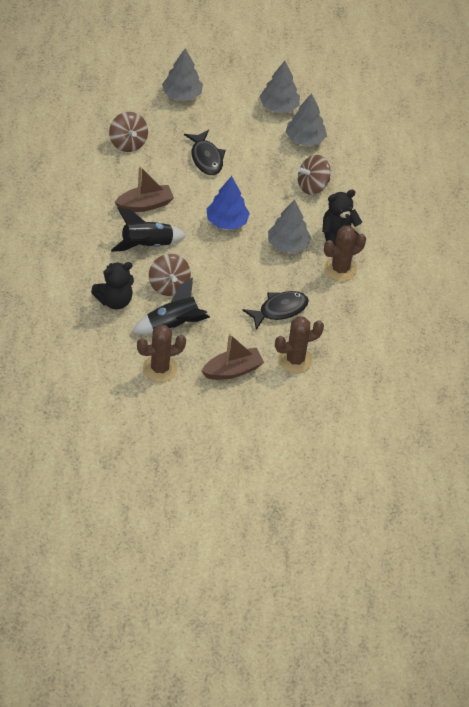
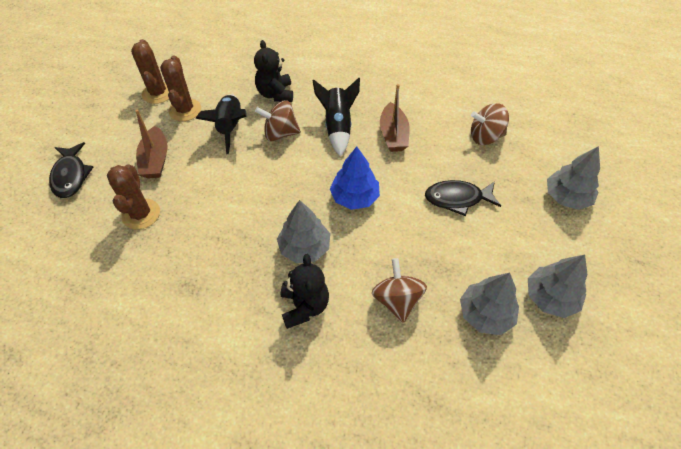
camera: 110 degrees right, 5 degrees up
black fish [242,291,309,330] -> black fish moved to [49,142,93,198]
brown cactus [324,225,366,281] -> brown cactus moved to [131,39,169,104]

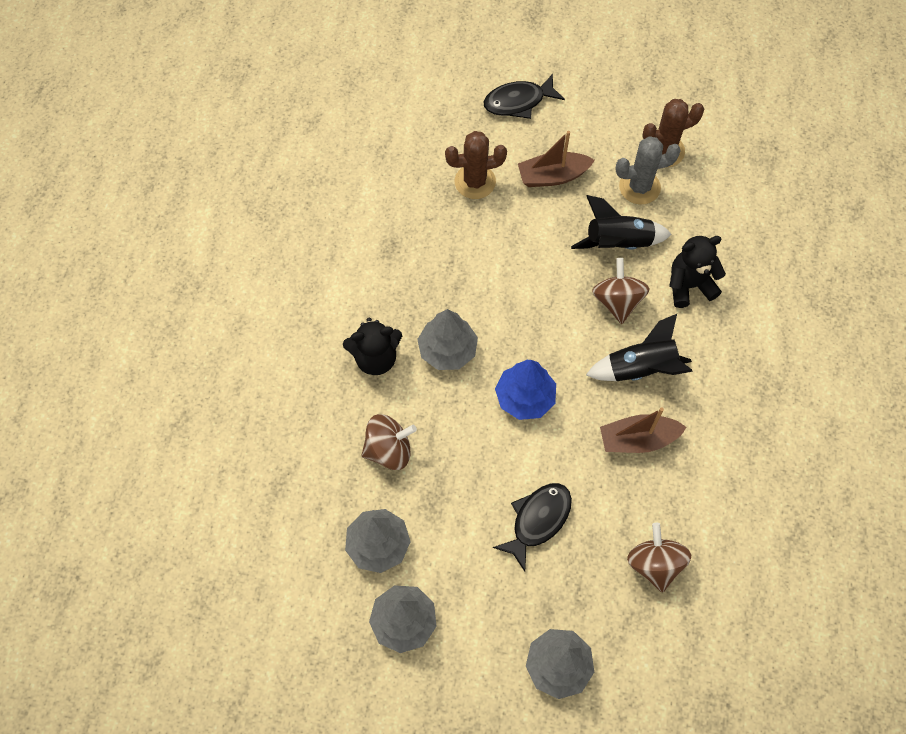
camera: 85 degrees right, 10 degrees up
brown cactus [160,55,201,121] -> grey cactus [615,136,681,204]
black fish [425,180,501,216] -> black fish turned 45 degrees clockwise [493,483,572,571]

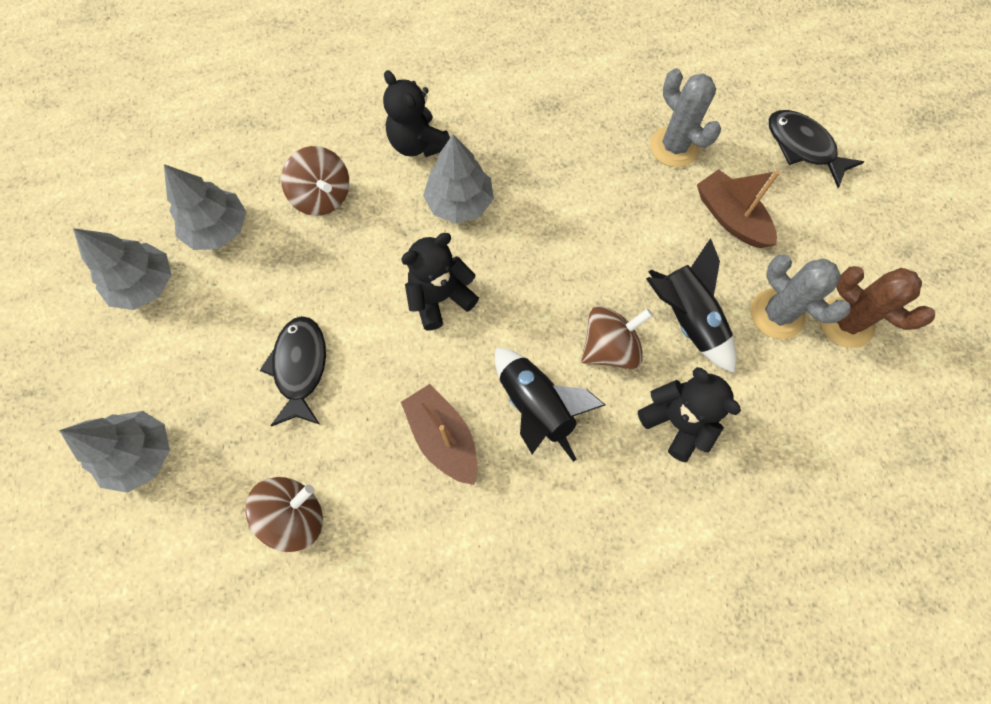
camera: 65 degrees right, 5 degrees up
brown cactus [445,131,507,199] -> grey cactus [650,68,721,167]
black fish [493,483,572,571] -> black fish turned 105 degrees counterclockwise [260,316,326,427]
blue tree [495,360,556,420] -> black teddy bear [401,233,479,330]

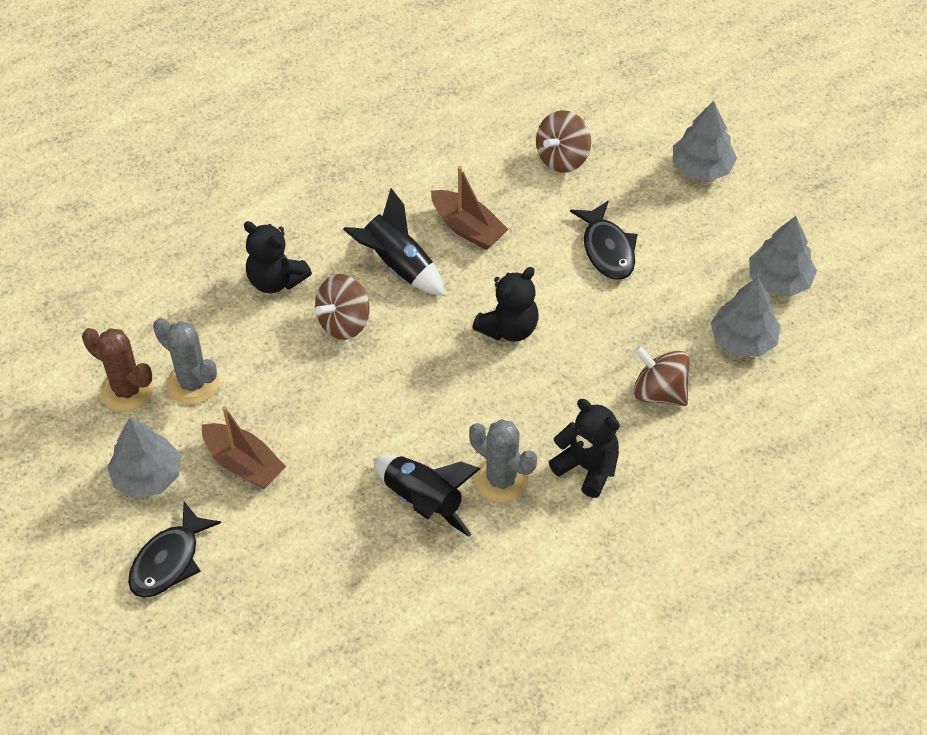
camera: 165 degrees right, 15 degrees down
grey tree [423,134,494,223] -> grey tree moved to [107,418,181,498]
black rocket [646,238,737,373] -> black rocket moved to [373,455,481,537]
grey cactus [650,68,721,167] -> grey cactus moved to [469,419,537,503]
black fish [769,110,864,188] -> black fish turned 90 degrees clockwise [128,502,221,598]

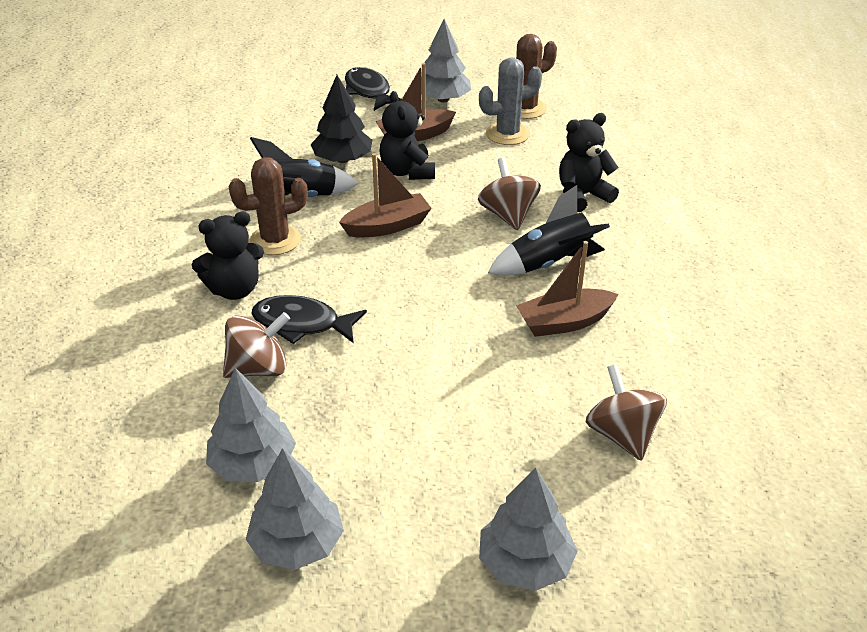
camera: 120 degrees right, 15 degrees down
grey cactus [469,419,537,503] -> brown cactus [229,157,308,255]
black teddy bear [472,267,539,342] -> black teddy bear moved to [379,91,435,180]
black fish [570,200,638,280] -> black fish moved to [251,295,367,344]
none -> black tree [310,75,372,163]
none -> brown boat [339,153,432,237]

